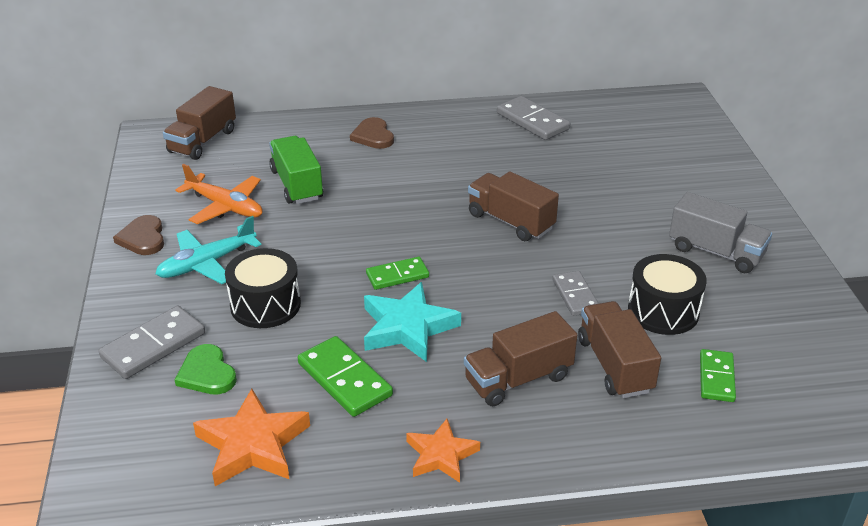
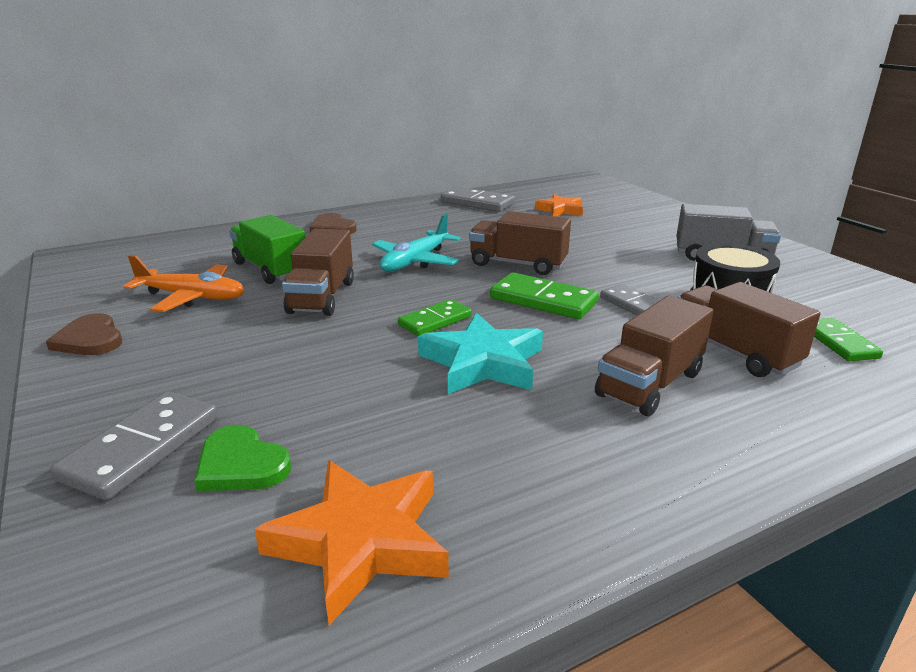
camera: 20 degrees left, 10 degrees down
turquoise plane [155,216,261,284] -> turquoise plane moved to [372,214,461,272]
brown truck [163,86,236,160] -> brown truck moved to [282,229,354,316]
black drum [225,248,301,328] -> none
green domino [298,336,393,417] -> green domino moved to [490,272,599,319]
orange star [406,419,480,483] -> orange star moved to [535,194,583,217]

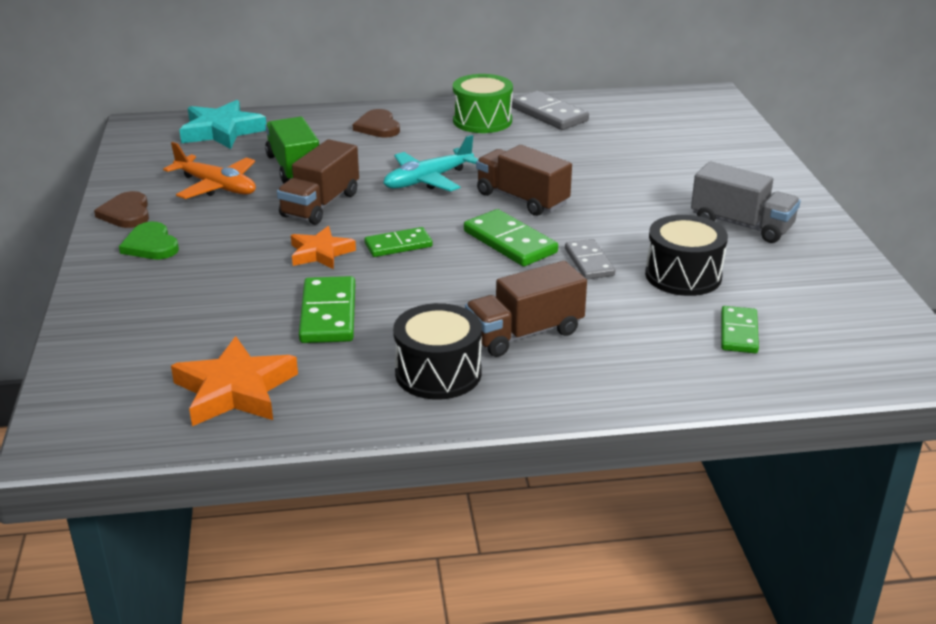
camera: 20 degrees right, 5 degrees up
grey domino [51,391,218,500] -> none
green heart [194,425,291,491] -> green heart moved to [119,222,179,259]
turquoise star [418,313,543,394] -> turquoise star moved to [179,100,266,149]
orange star [535,194,583,217] -> orange star moved to [291,226,356,269]
brown truck [677,282,821,377] -> none
none -> green domino [299,276,355,343]
none -> black drum [393,303,482,399]
none -> green drum [453,74,513,133]

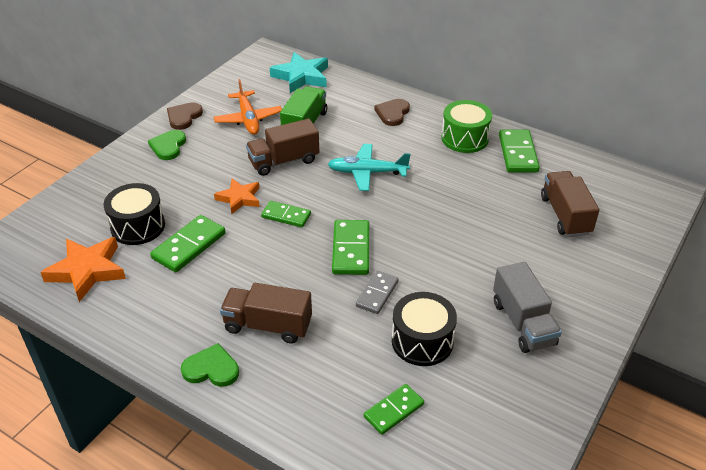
camera: 40 degrees right, 10 degrees up
black drum [393,303,482,399] -> black drum moved to [104,183,165,245]
brown truck [476,145,572,216] -> brown truck moved to [541,171,599,237]
grey domino [512,91,589,130] -> green domino [499,130,540,172]
none -> green heart [181,343,239,387]

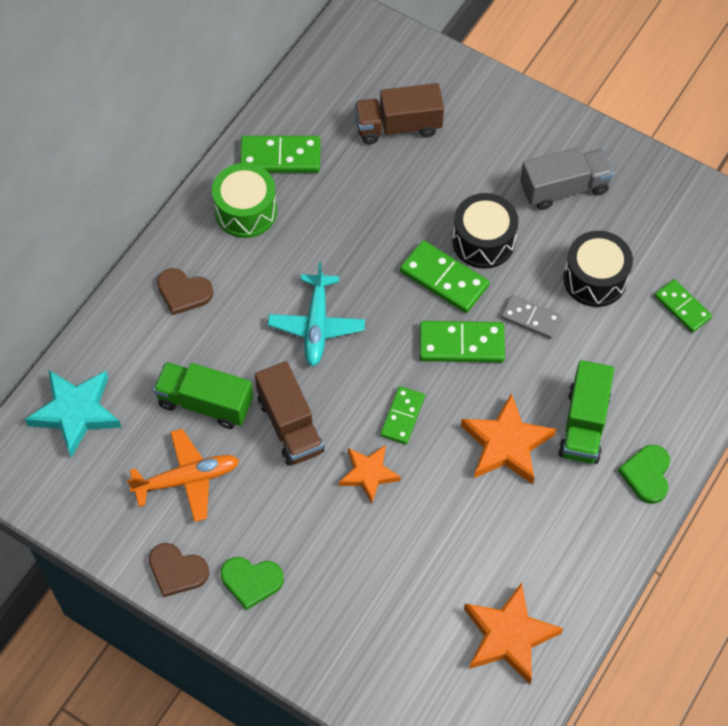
camera: 90 degrees left, 20 degrees up
black drum [104,183,165,245] -> black drum moved to [452,193,518,269]
green domino [150,215,226,272] -> green domino moved to [400,240,489,313]
brown truck [220,283,312,344] -> green truck [558,360,614,464]
none -> orange star [461,393,556,484]

